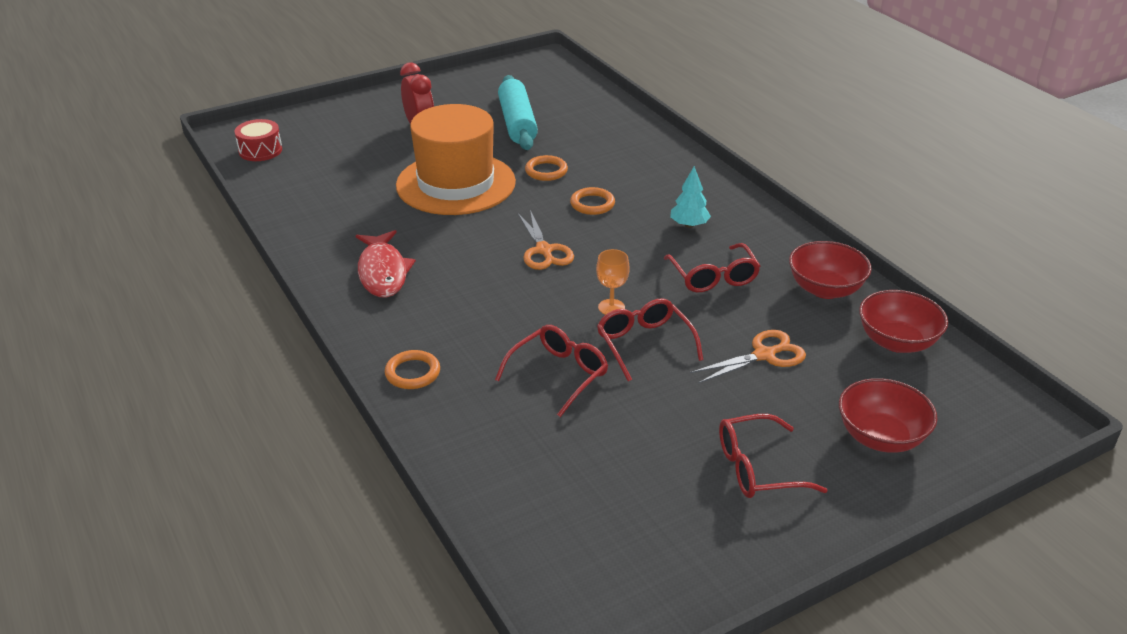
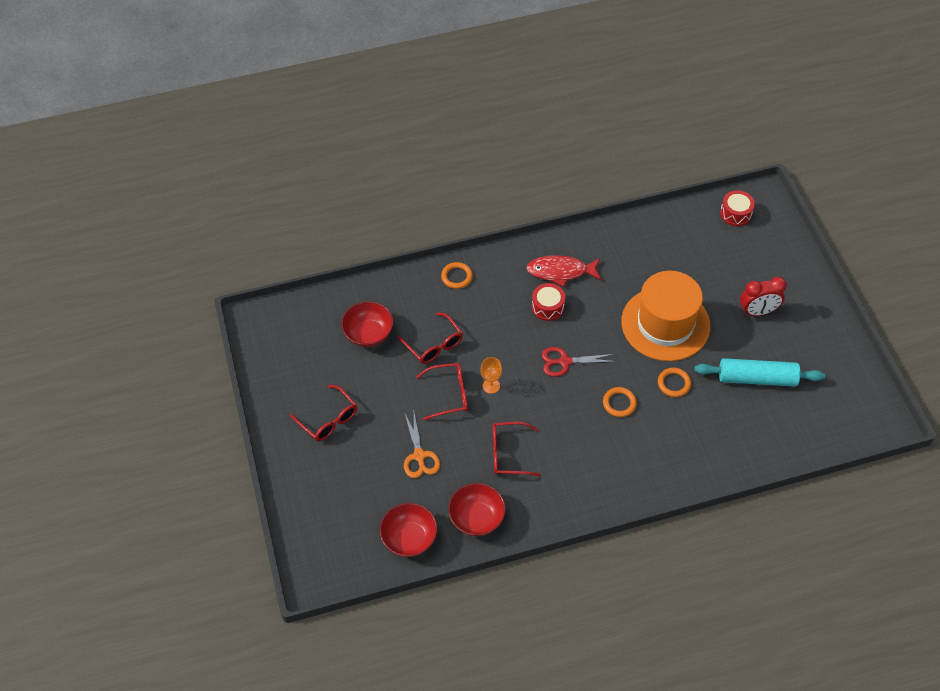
camera: 105 degrees right, 20 degrees up
orange scissors [518,210,574,270] -> red scissors [542,347,616,377]
turquoise tree [670,166,711,228] -> none
red glasses [719,414,828,498] -> red glasses turned 135 degrees clockwise [290,385,357,441]
red bowl [839,378,938,453] -> red bowl moved to [341,301,394,347]
none -> red drum [532,283,565,321]

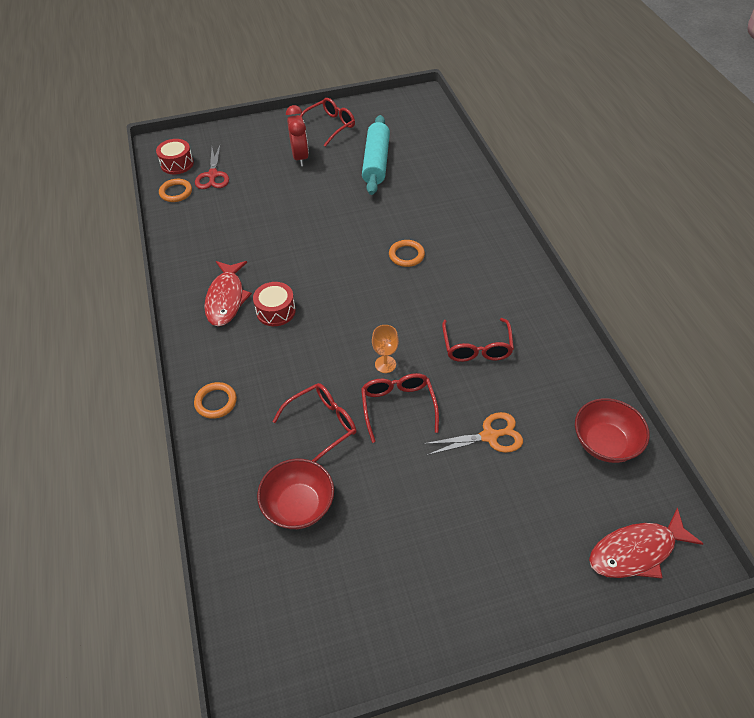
camera: 90 degrees left, 5 degrees down
red glasses [290,385,357,441] -> red glasses moved to [300,98,355,147]
red bowl [448,483,506,536] -> none
red scissors [542,347,616,377] -> red scissors moved to [195,145,229,189]
orange hat [621,271,710,361] -> none
orange ring [658,368,691,397] -> orange ring moved to [159,179,192,202]
none -> red fish [589,507,704,579]

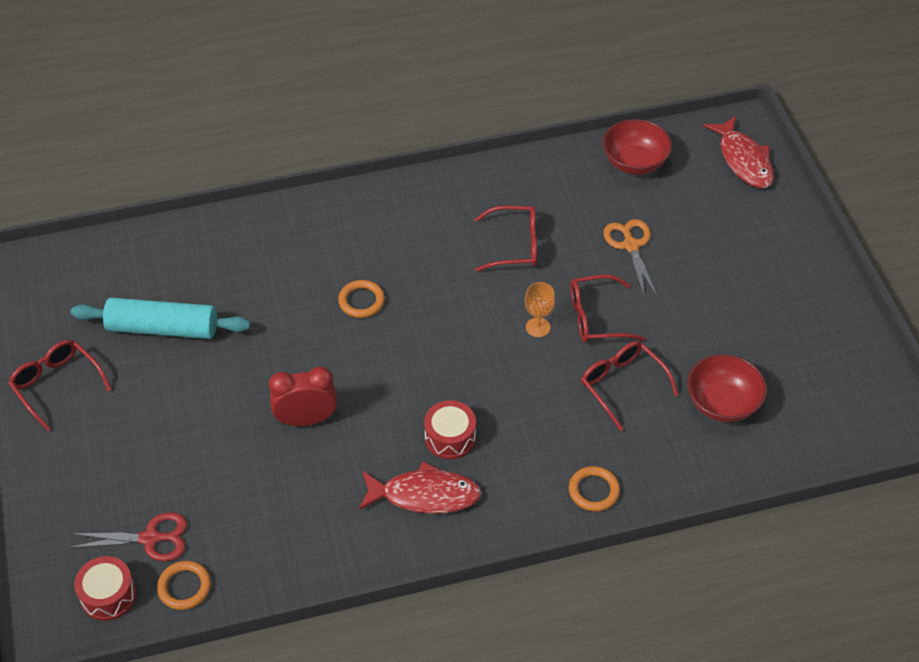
camera: 90 degrees left, 0 degrees up
red clock [286,105,309,166] -> red clock moved to [269,366,337,426]

